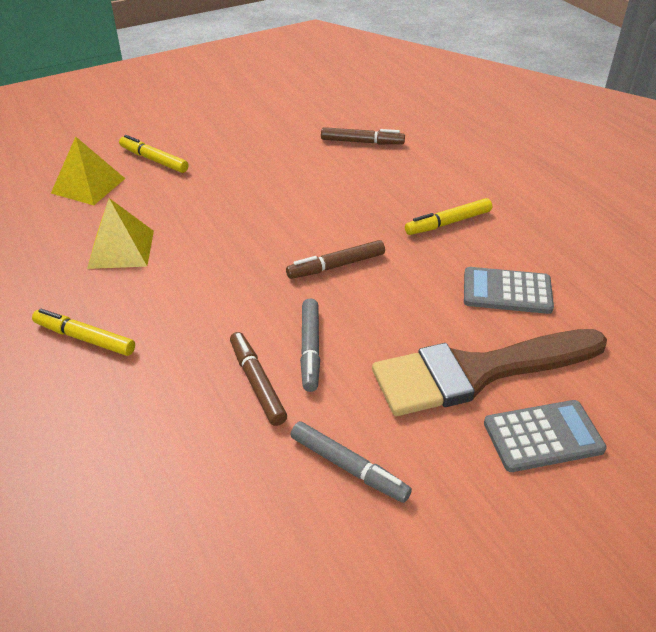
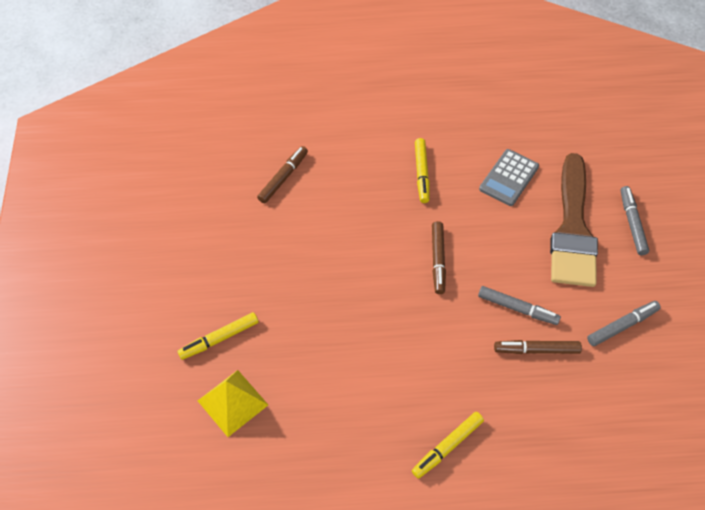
camera: 65 degrees left, 15 degrees up
yellow pyramid [87,198,154,269] -> none
grey calculator [484,400,607,472] -> grey marker [621,186,649,255]

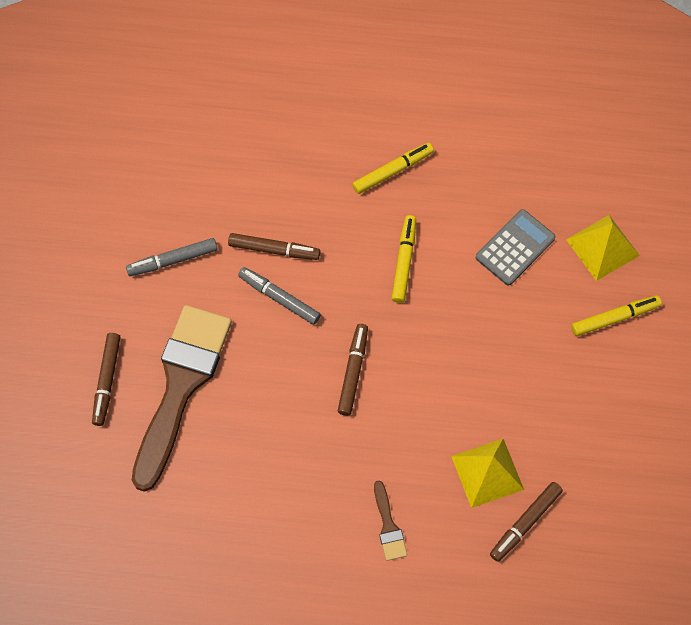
camera: 170 degrees left, 10 degrees up
yellow marker [415,138,430,203] -> yellow marker moved to [392,215,416,303]
grey calculator [479,149,539,206] -> grey calculator moved to [476,209,556,286]
grey marker [621,186,649,255] -> brown marker [92,333,120,426]
none -> brown brush [374,481,407,561]
none -> yellow pyramid [451,439,524,508]

